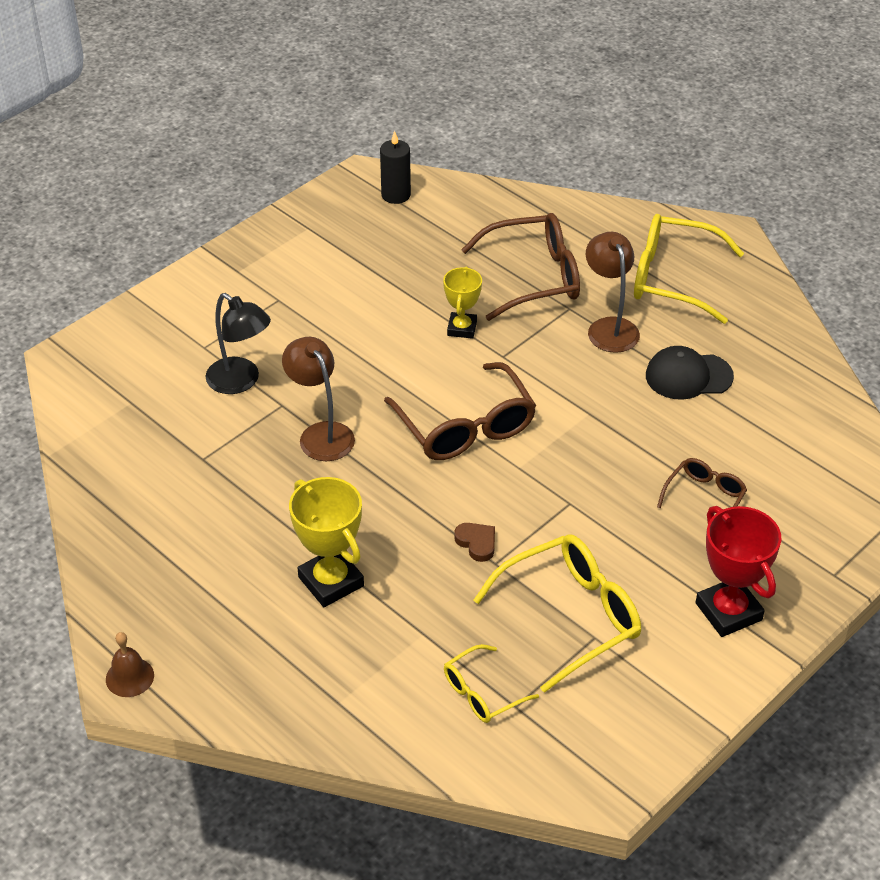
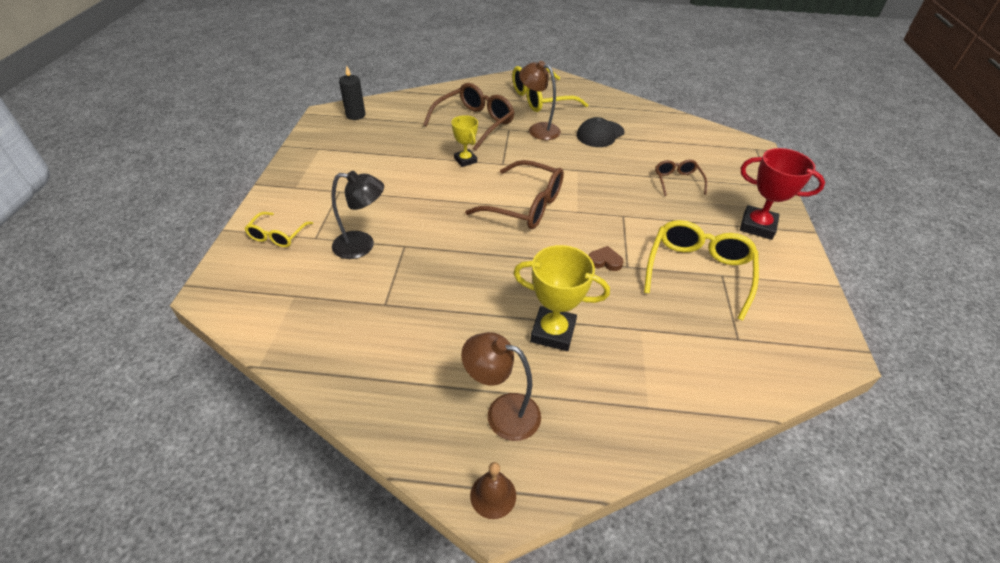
camera: 40 degrees left, 0 degrees up
brown lamp [282,337,355,461] -> brown lamp moved to [461,332,541,441]
yellow glasses [444,644,539,723] -> yellow glasses moved to [244,212,313,247]

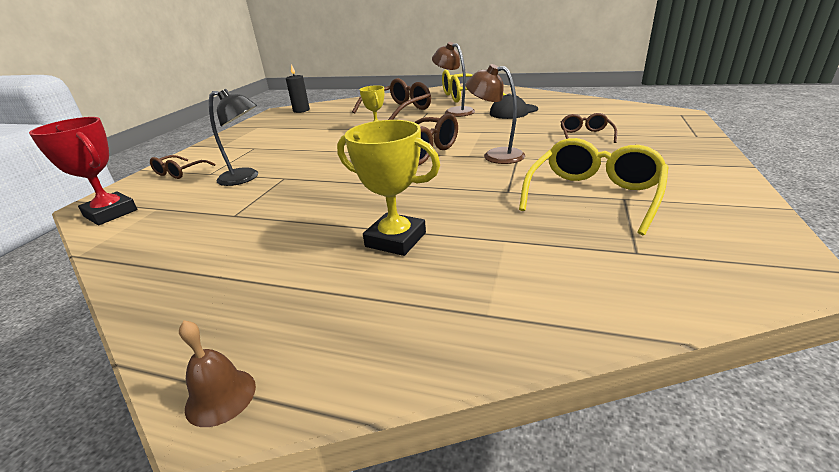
camera: 15 degrees right, 15 degrees down
yellow glasses [244,212,313,247] -> brown glasses [150,155,216,179]
brown lamp [461,332,541,441] -> brown lamp moved to [465,64,525,164]
brown heart [589,246,624,271] -> none
red trophy [740,148,825,240] -> red trophy moved to [29,117,137,225]

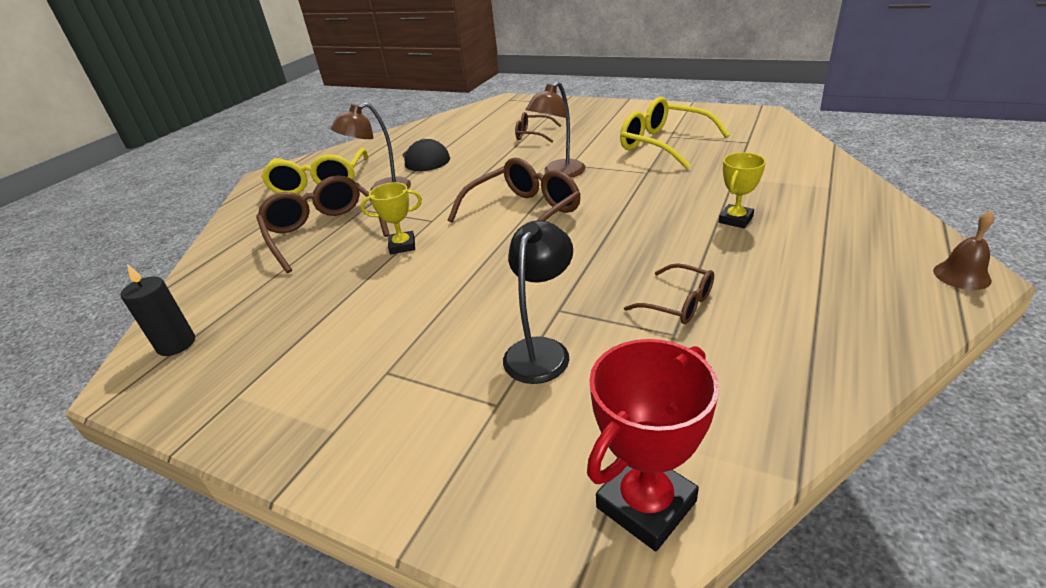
camera: 80 degrees left, 5 degrees up
brown glasses [150,155,216,179] -> brown glasses moved to [624,263,714,324]
yellow trophy [337,120,440,256] -> yellow trophy [719,153,766,228], size x0.63

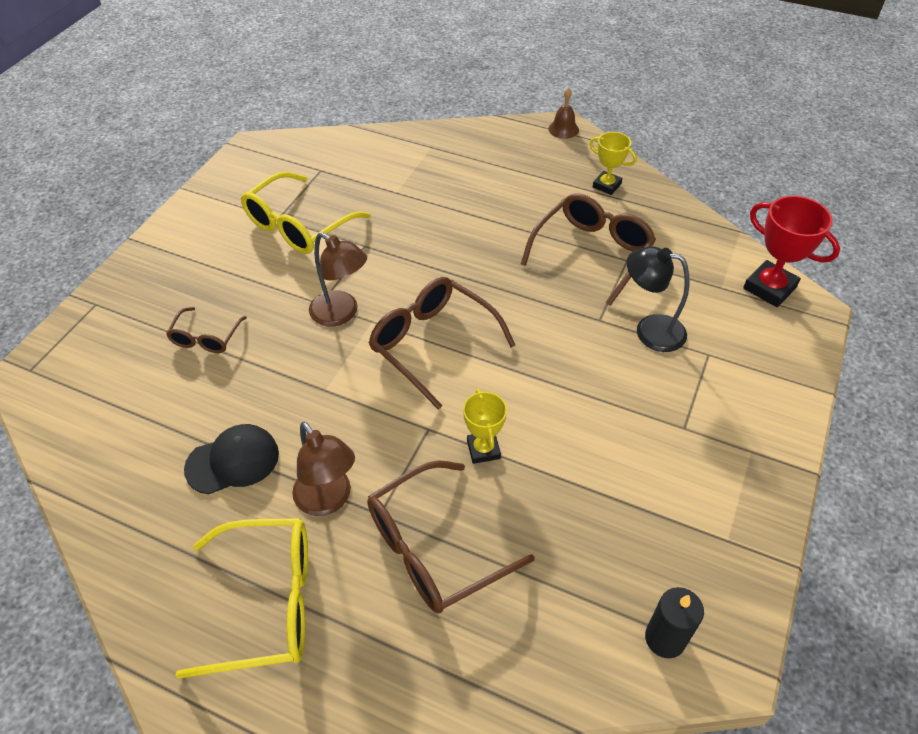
camera: 95 degrees left, 15 degrees up
brown glasses [624,263,714,324] -> brown glasses [521,194,656,306], size x1.82
yellow trophy [719,153,766,228] -> yellow trophy moved to [590,132,637,195]

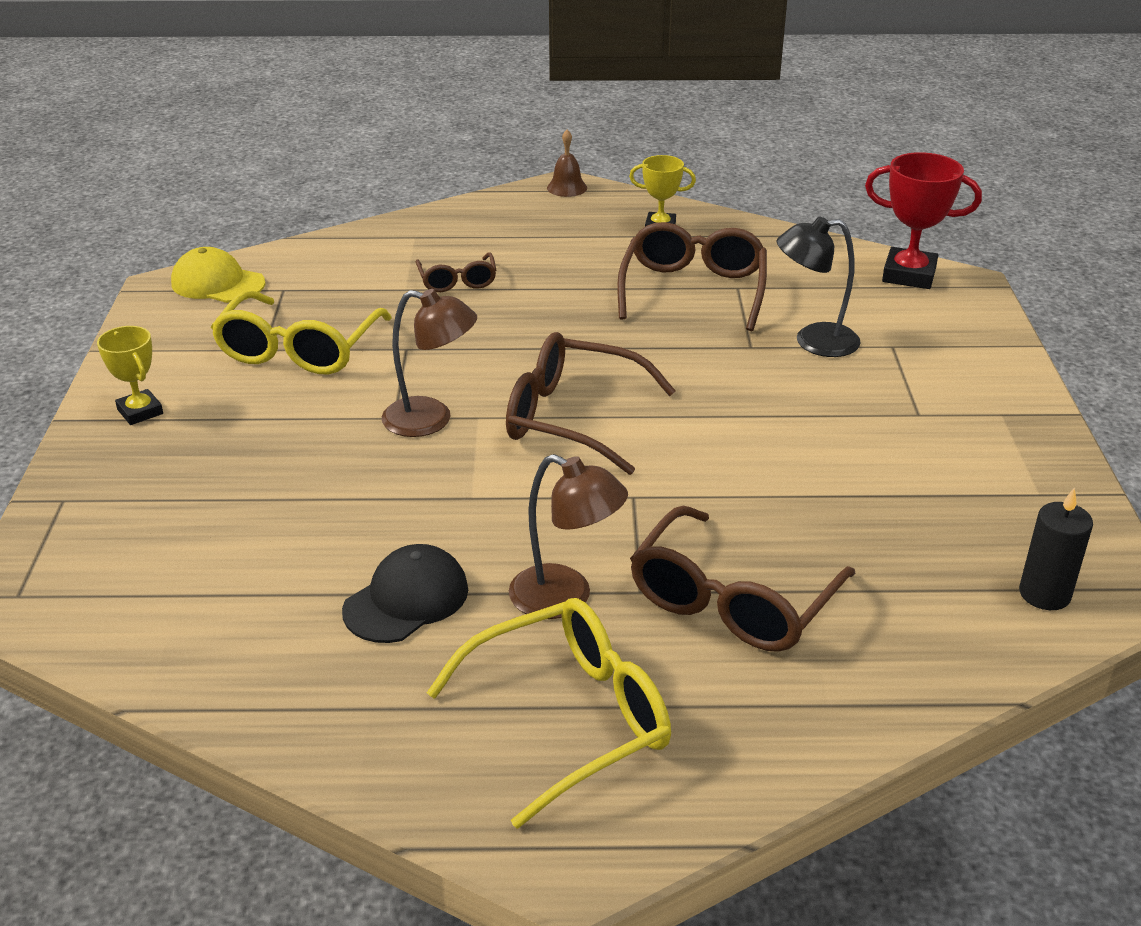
camera: 25 degrees left, 15 degrees down
brown glasses [166,307,247,353] -> brown glasses moved to [416,252,496,292]
yellow trophy [463,389,507,464] -> yellow trophy moved to [97,326,163,425]
none -> yellow cap [171,247,265,303]

